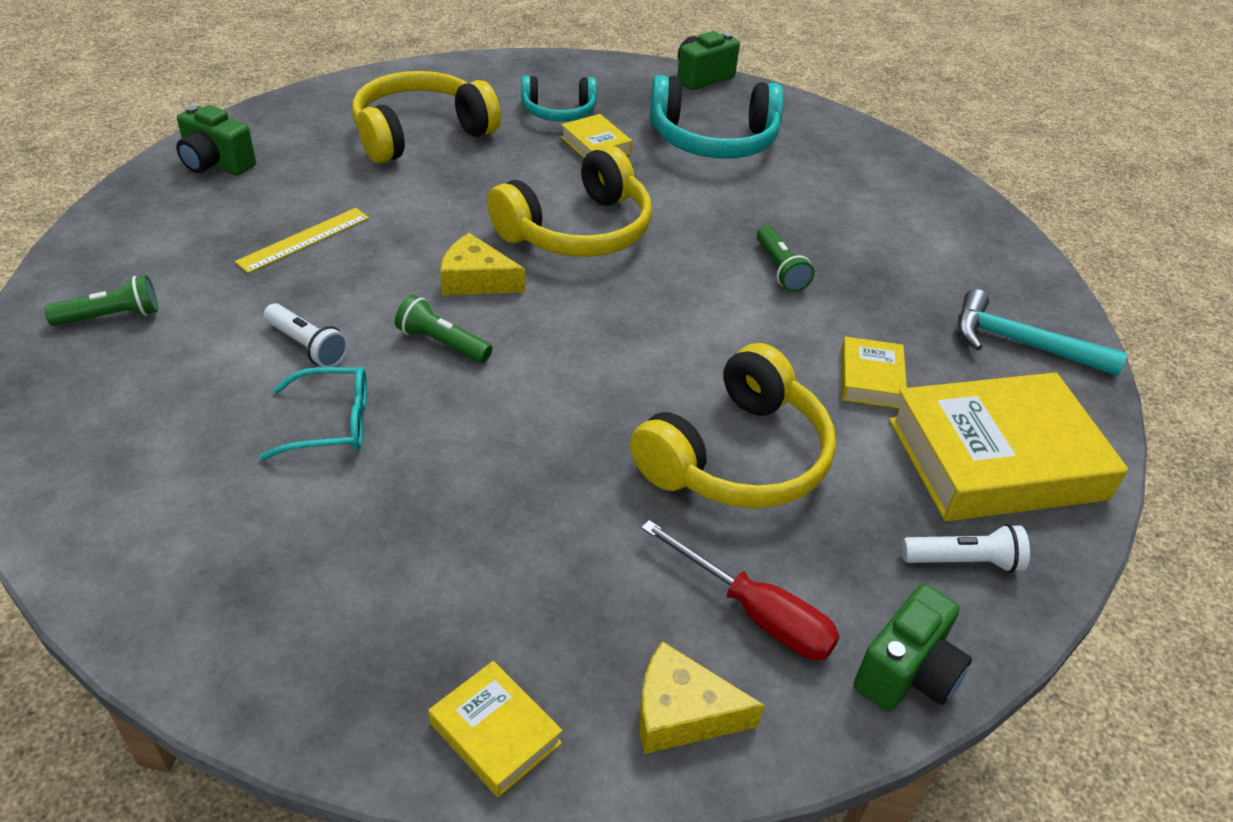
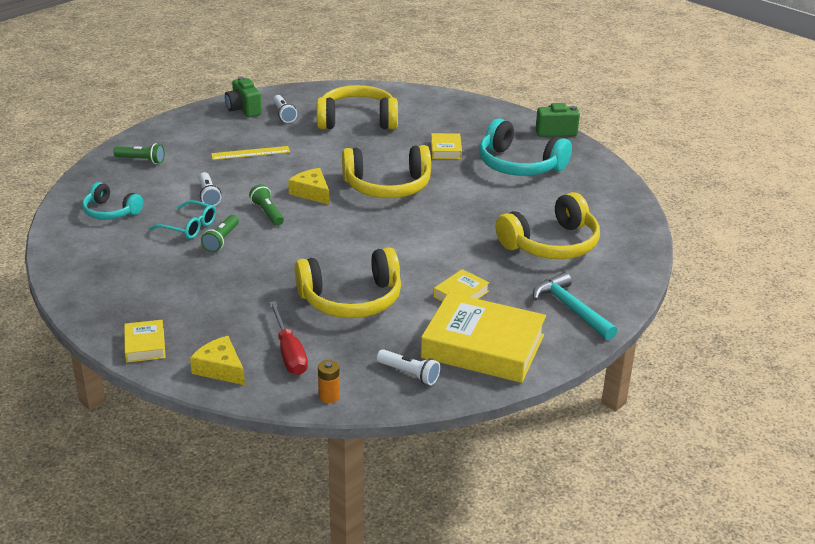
camera: 35 degrees right, 10 degrees down
turquoise headphones [521,76,597,122] -> turquoise headphones moved to [82,182,143,220]
green flashlight [757,226,814,292] -> green flashlight moved to [201,215,239,252]
green camera [853,584,972,712] -> orange battery [318,360,340,403]
none -> white flashlight [273,95,297,123]
none -> yellow headphones [496,192,600,259]

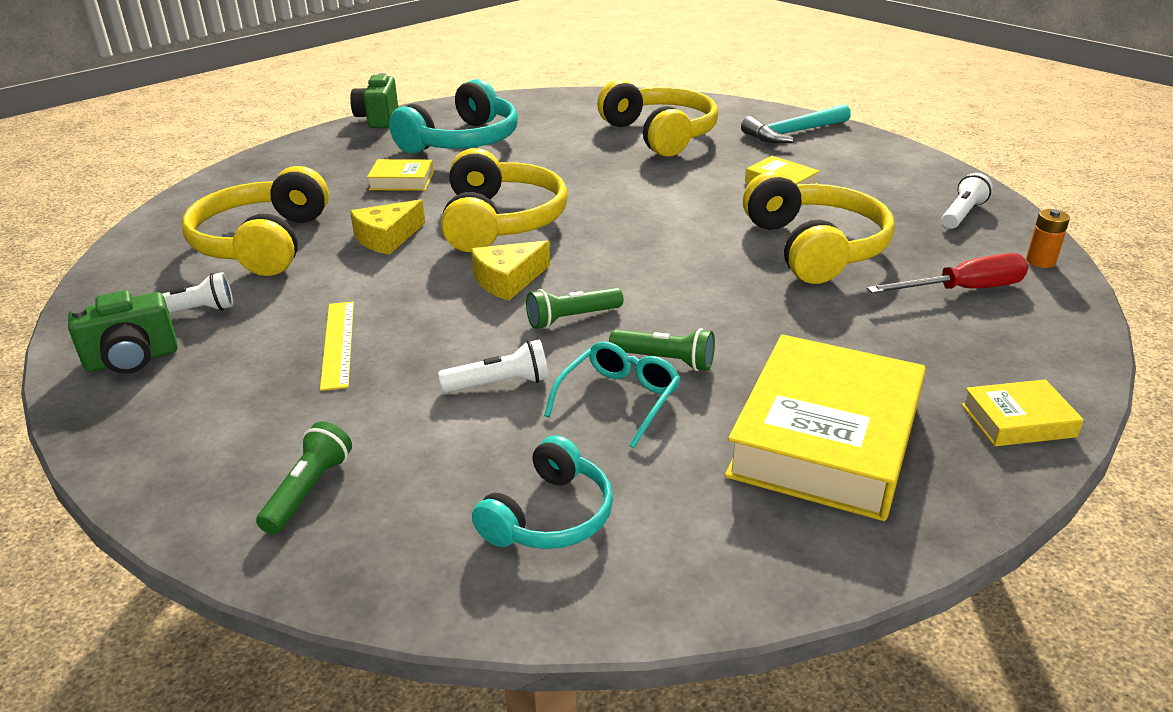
camera: 85 degrees left, 0 degrees up
yellow cheese [190,336,245,385] -> yellow cheese moved to [350,199,425,255]
yellow book [421,292,546,383] -> yellow book moved to [725,334,926,521]

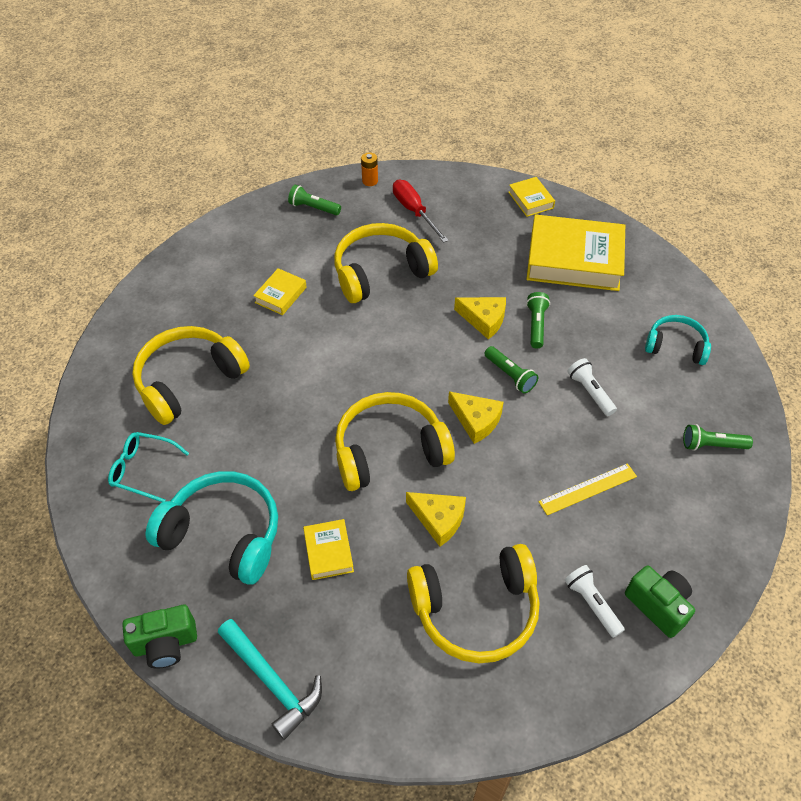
camera: 105 degrees left, 20 degrees up
turquoise glasses [544,341,681,448] -> turquoise glasses moved to [108,432,189,502]
turquoise hammer [741,104,851,143] -> turquoise hammer moved to [218,619,322,740]
white flashlight [941,173,993,229] -> green flashlight [288,185,341,215]
none -> yellow cheese [454,297,506,339]

